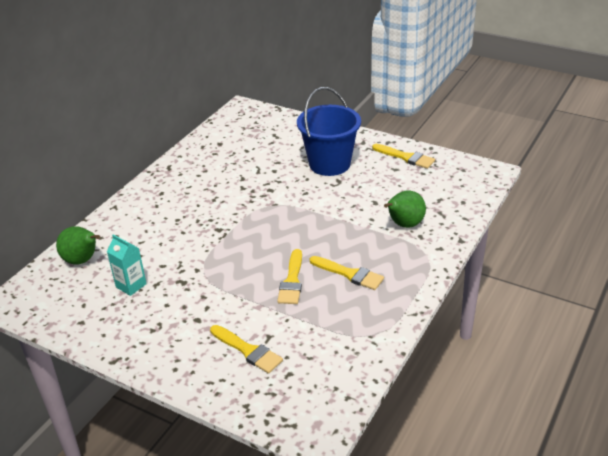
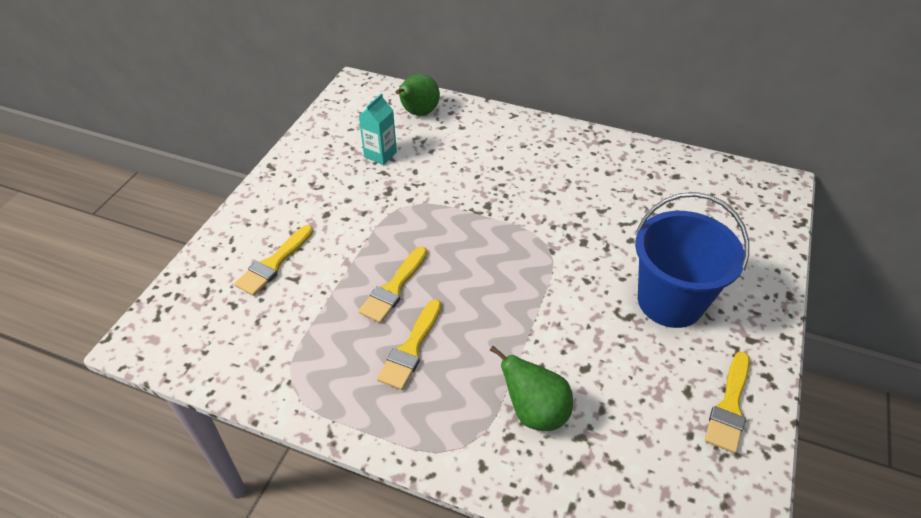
camera: 80 degrees right, 10 degrees up
yellow brush [277,249,302,304] -> yellow brush turned 60 degrees counterclockwise [359,246,427,323]

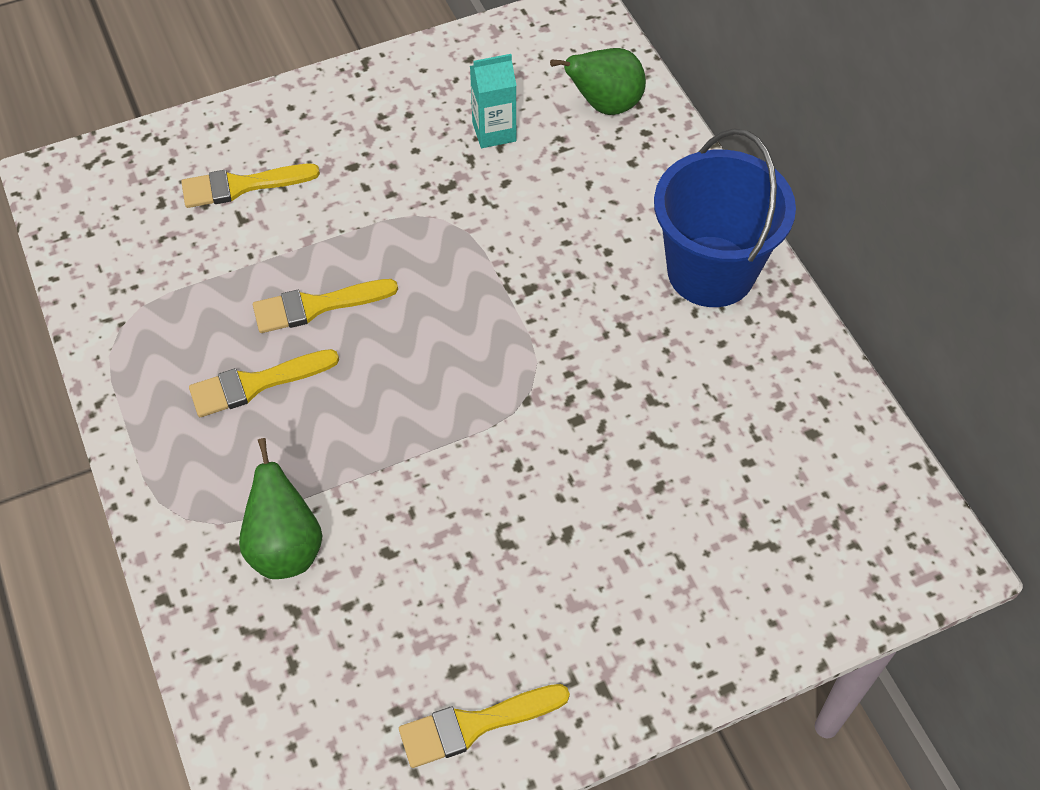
camera: 45 degrees right, 10 degrees up
blue bucket [635,192,749,328] -> blue bucket moved to [654,128,796,307]

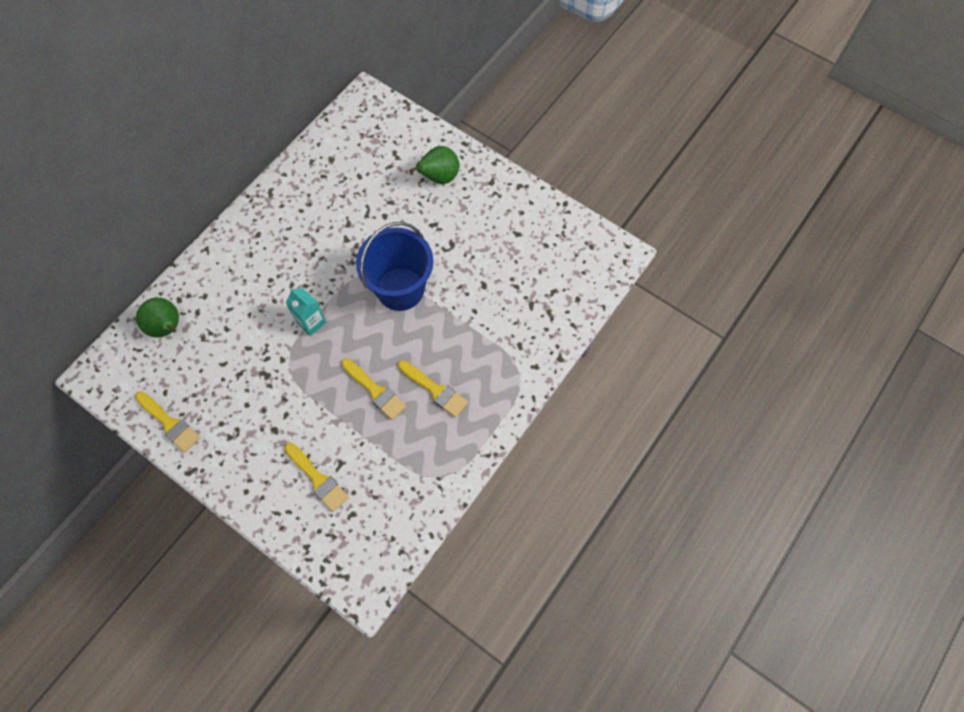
camera: 120 degrees left, 10 degrees up
green pear [239,438,323,579] -> green pear moved to [409,146,459,184]
yellow brush [399,684,570,768] -> yellow brush moved to [135,391,200,453]
turquoise carton [470,54,516,148] -> turquoise carton moved to [285,288,326,336]
blue bucket [654,128,796,307] -> blue bucket moved to [356,222,433,311]

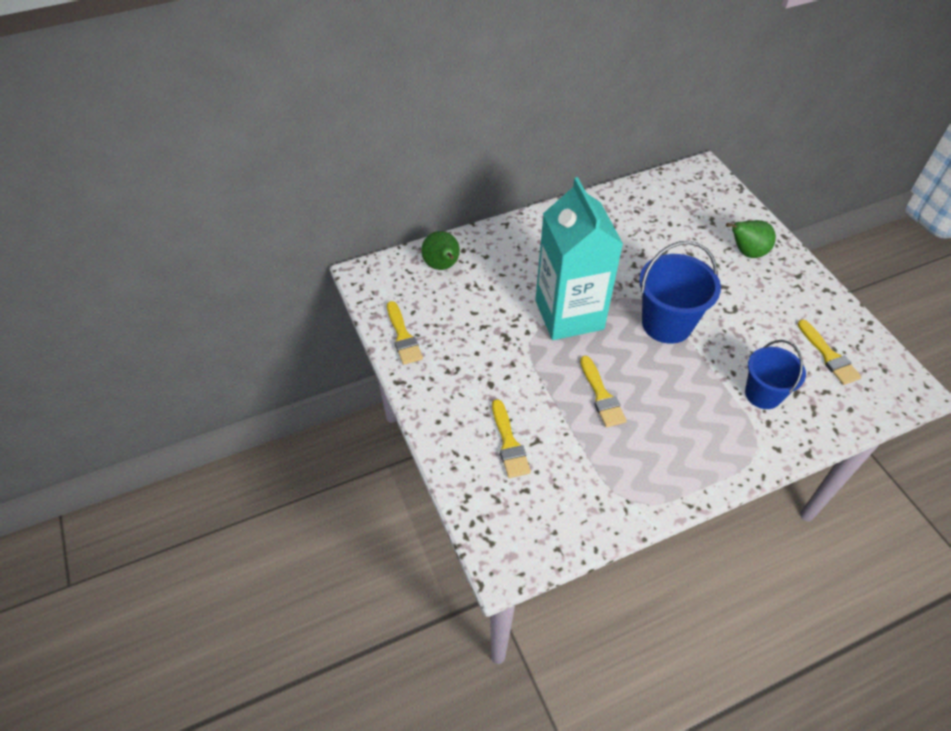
camera: 30 degrees right, 15 degrees down
turquoise carton [285,288,326,336] -> turquoise carton [535,177,623,340], size x2.48
yellow brush [398,360,468,418] -> yellow brush moved to [797,319,861,385]
none -> blue bucket [745,340,806,409]

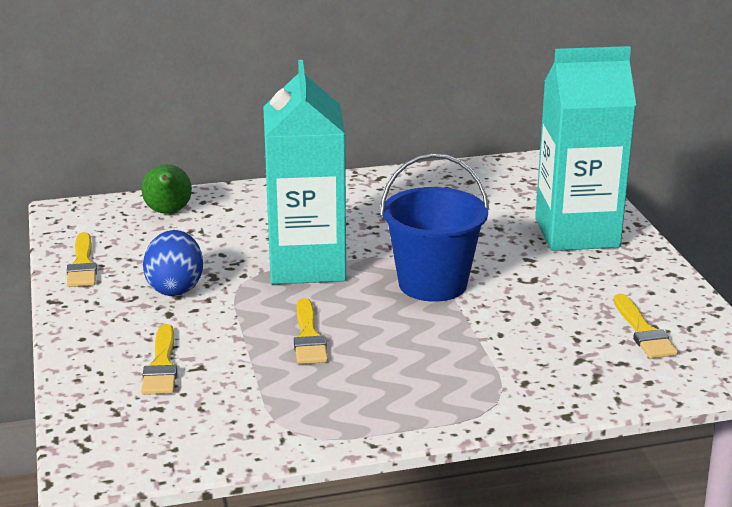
camera: 10 degrees right, 25 degrees down
green pear [726,220,776,258] -> turquoise carton [535,46,636,251]
blue bucket [745,340,806,409] -> none
none -> blue egg [143,230,203,296]

